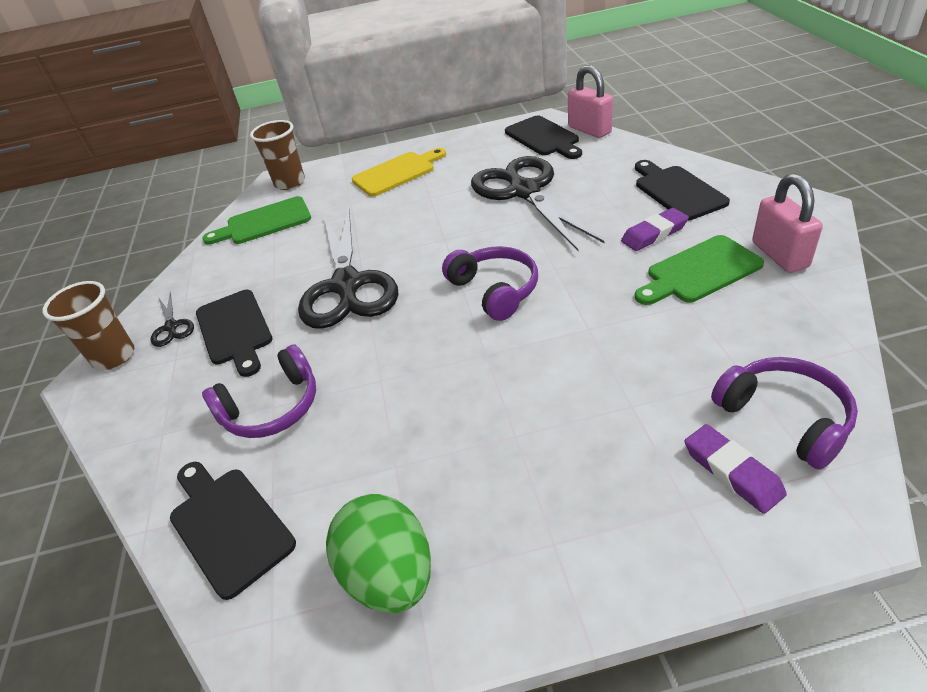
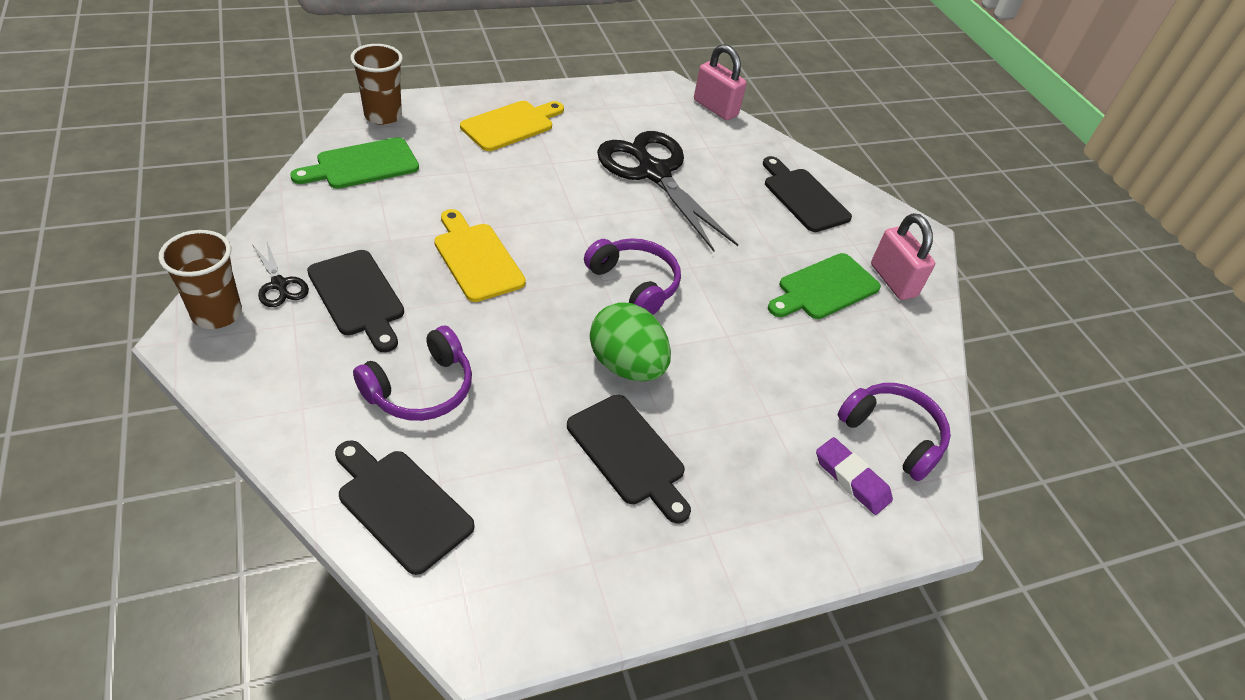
camera: 20 degrees left, 5 degrees up
black scissors [298,209,398,329] -> yellow cutting board [434,209,526,302]
green egg [326,494,431,613] -> green egg moved to [590,302,671,382]
black cutting board [505,116,582,159] -> black cutting board moved to [567,394,691,523]
purple eraser [621,208,689,251] -> none

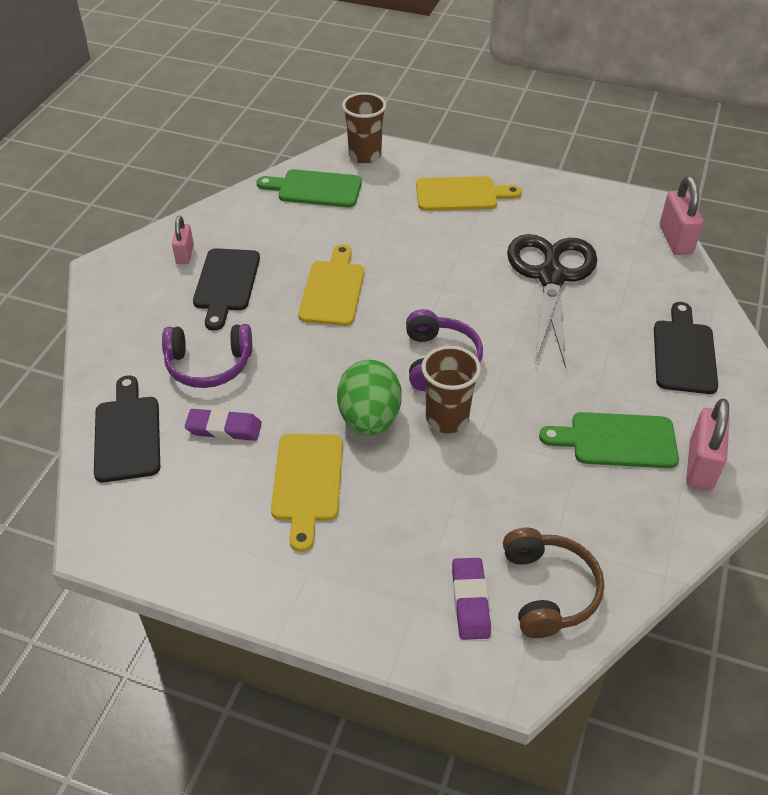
camera: 45 degrees right, 0 degrees up
brown cup [159,230,242,329] -> brown cup moved to [422,346,481,433]
black scissors [253,242,309,307] -> pink padlock [172,216,194,264]
black cutting board [567,394,691,523] -> yellow cutting board [271,434,343,552]
purple headphones [838,383,951,481] -> brown headphones [503,528,604,638]
none -> purple eraser [185,409,262,441]

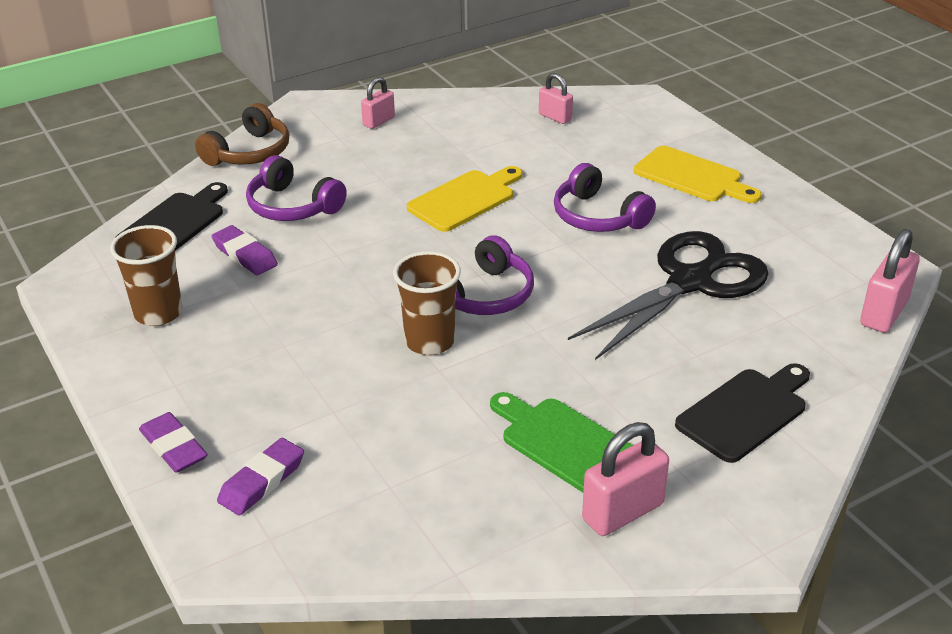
camera: 40 degrees right, 10 degrees down
black cutting board [193,248,260,331] -> none
green cutting board [257,169,362,208] -> pink padlock [539,73,573,124]
yellow cutting board [271,434,343,552] -> none
green egg [337,360,402,436] -> none
brown cup [342,92,386,164] -> brown cup moved to [110,225,183,326]
brown headphones [503,528,604,638] -> brown headphones moved to [195,103,289,166]
none -> purple eraser [139,412,208,473]
none -> purple headphones [554,163,656,232]

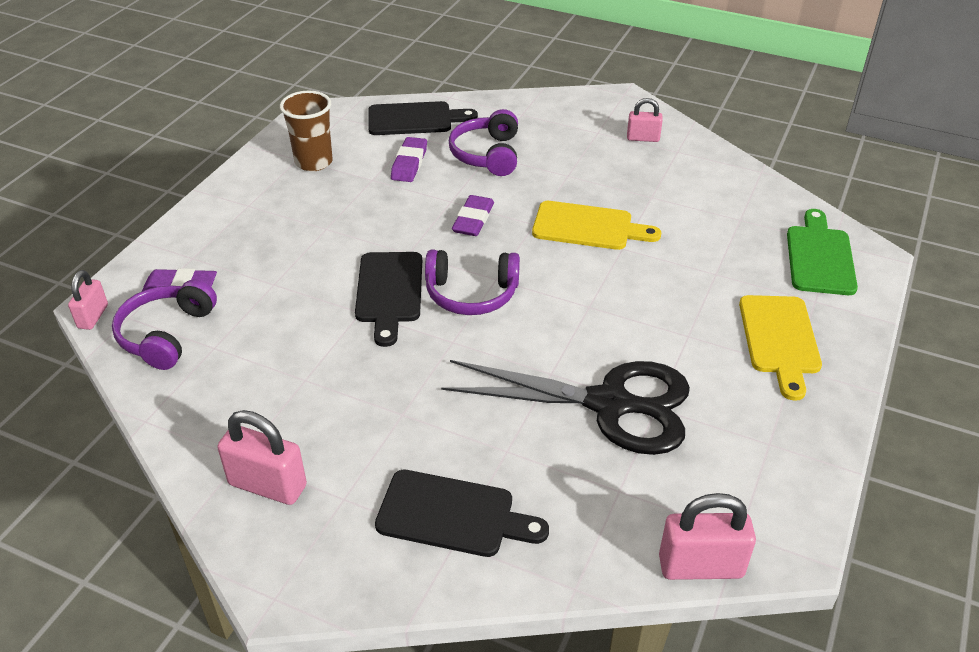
camera: 55 degrees right, 5 degrees up
purple eraser [139,412,208,473] -> purple eraser moved to [452,195,494,236]
brown headphones [195,103,289,166] -> none
brown cup [393,251,461,355] -> black cutting board [355,252,422,347]
green cutting board [490,392,633,492] -> green cutting board moved to [787,209,858,295]
pink padlock [539,73,573,124] -> pink padlock moved to [68,270,108,330]
purple headphones [554,163,656,232] -> purple headphones moved to [112,279,217,370]

